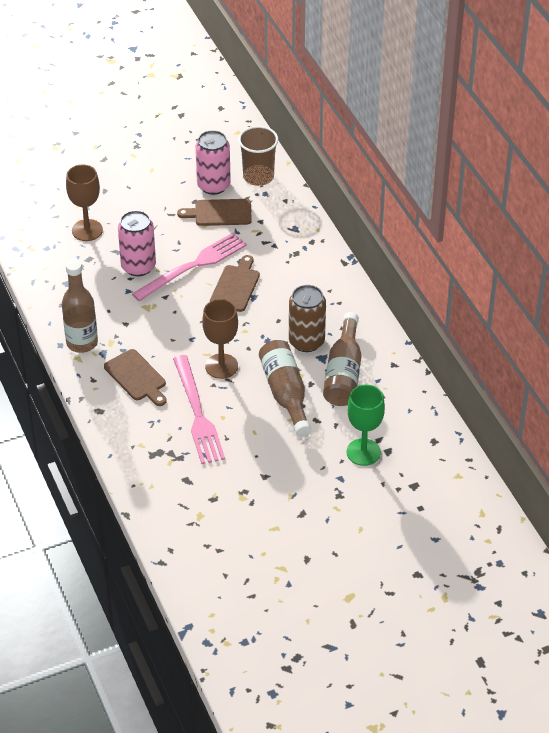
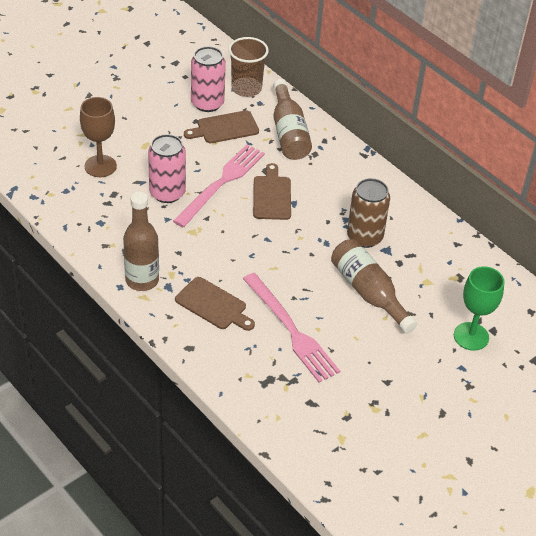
camera: 20 degrees left, 0 degrees up
brown goblet [202,299,238,379] -> none
brown bottle [323,312,362,406] -> brown bottle moved to [273,79,312,160]

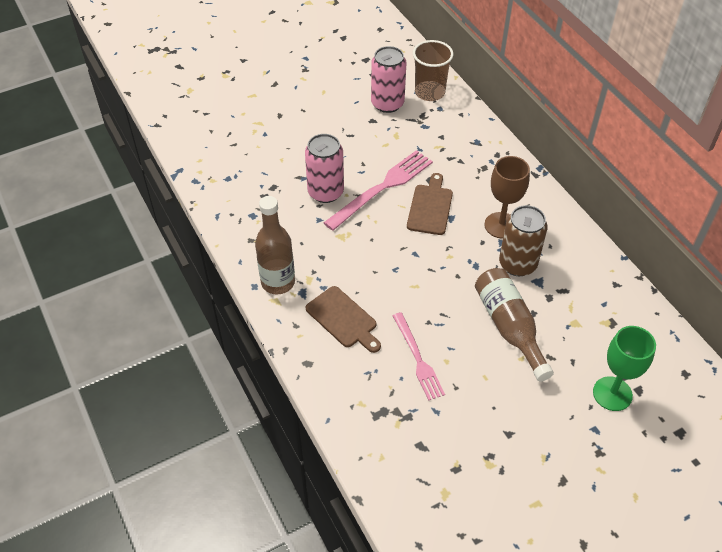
camera: 15 degrees right, 5 degrees up
brown goblet [80,97,117,177] -> brown goblet moved to [484,156,530,238]
brown cutting board [184,110,259,143] -> none
pink fork [243,273,340,383] -> pink fork [393,312,445,401], size x0.66
brown bottle [273,79,312,160] -> none

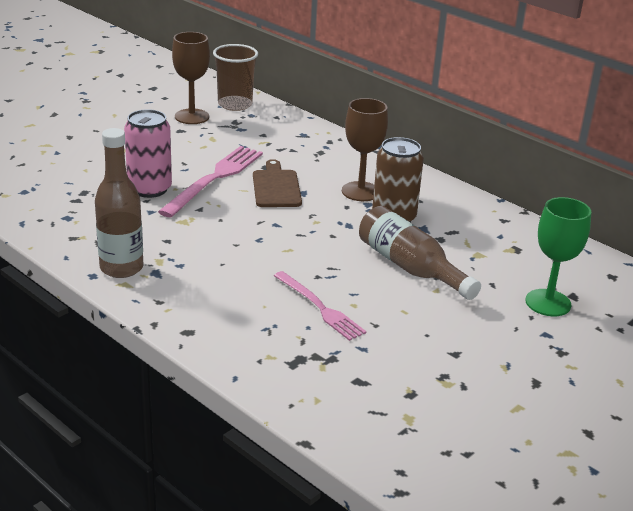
camera: 20 degrees left, 20 degrees down
brown cutting board [306,286,381,353] -> none
pink can [371,46,406,113] -> brown goblet [172,32,210,124]

